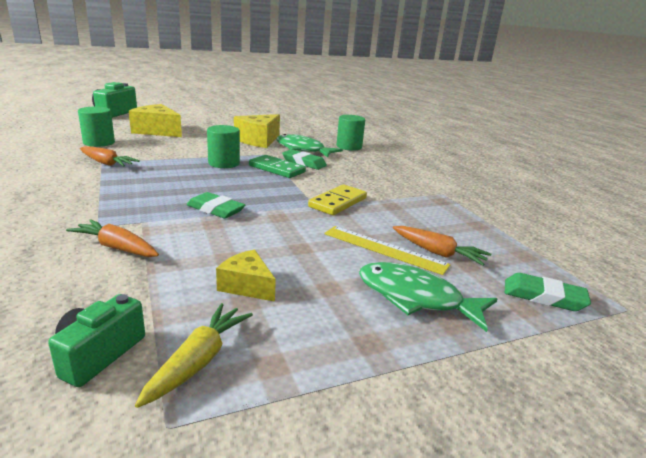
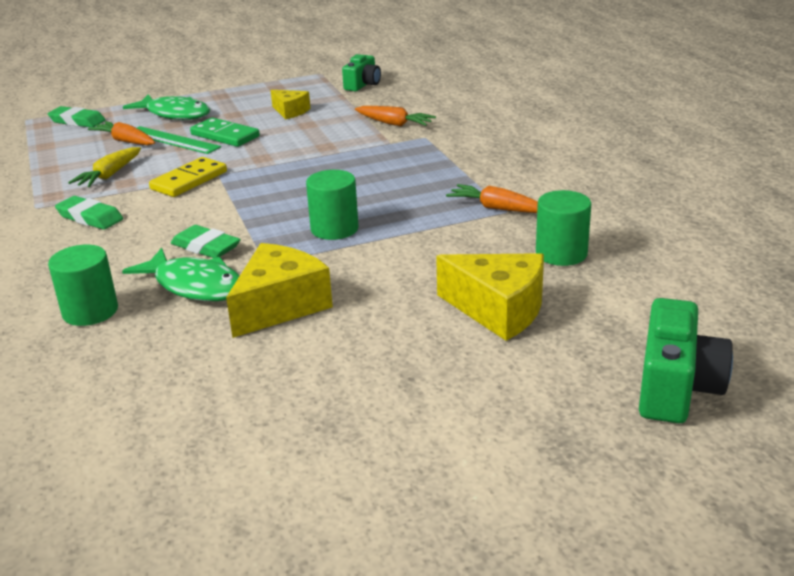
camera: 175 degrees left, 5 degrees up
yellow carrot [135,303,253,408] -> yellow carrot moved to [68,147,141,187]
green eraser [187,192,245,218] -> green eraser moved to [55,196,123,230]
green domino [249,155,306,178] -> green domino moved to [190,118,260,147]
yellow ruler [324,226,451,275] -> green ruler [137,126,221,154]

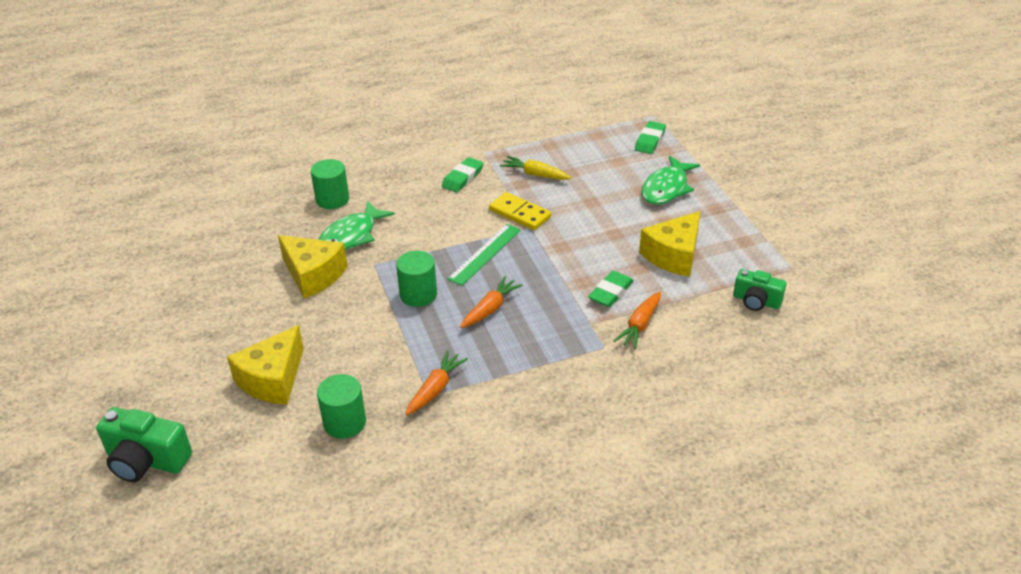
camera: 90 degrees right, 10 degrees up
orange carrot [88,121,155,145] -> orange carrot moved to [460,276,523,328]
green ruler [137,126,221,154] -> green ruler moved to [447,224,521,286]
green eraser [171,225,241,258] -> green eraser moved to [588,271,634,307]
green domino [190,118,260,147] -> none
yellow cheese [271,90,311,119] -> yellow cheese [639,211,700,277], size x1.72

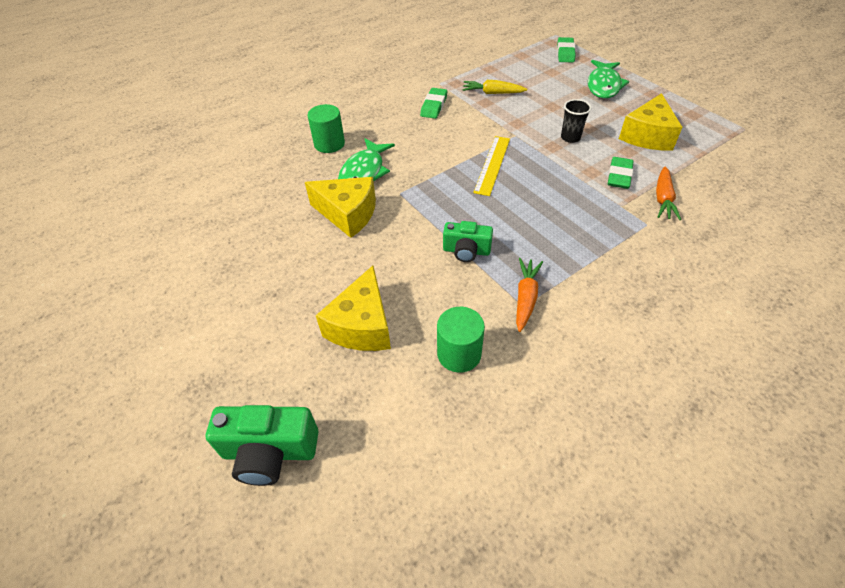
camera: 15 degrees left, 10 degrees up
green cylinder [396,251,437,307] -> none
green ruler [447,224,521,286] -> yellow ruler [473,136,510,196]
orange carrot [460,276,523,328] -> none
yellow domino [489,192,551,230] -> none
green camera [733,269,786,311] -> green camera moved to [443,221,493,262]
none -> black cup [561,99,591,143]

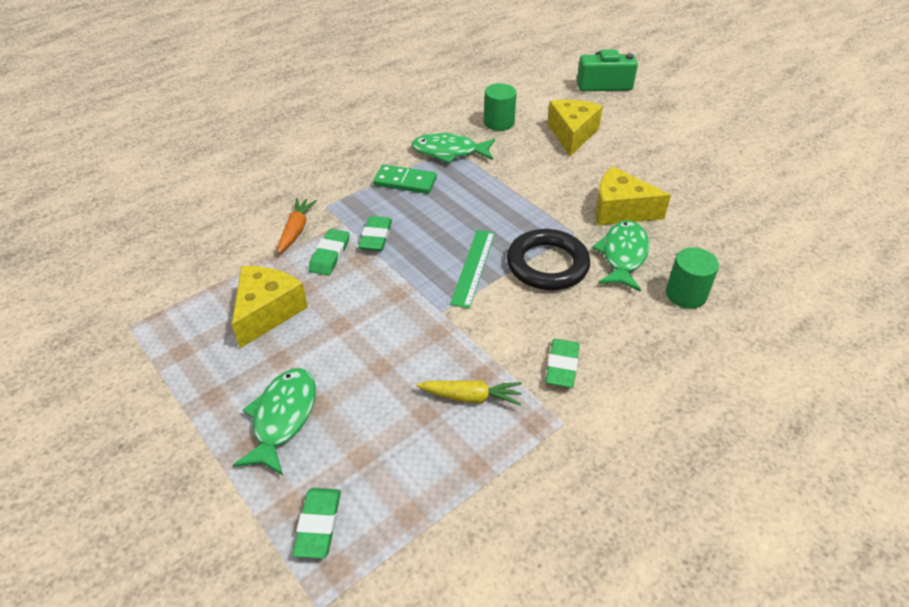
camera: 175 degrees right, 5 degrees down
green camera [443,221,493,262] -> none
yellow ruler [473,136,510,196] -> green ruler [450,230,495,309]
orange carrot [516,258,543,332] -> green fish [411,133,495,164]
black cup [561,99,591,143] -> none
none -> green eraser [359,216,392,251]
none -> green domino [373,164,437,194]
none -> black ring [507,229,590,290]

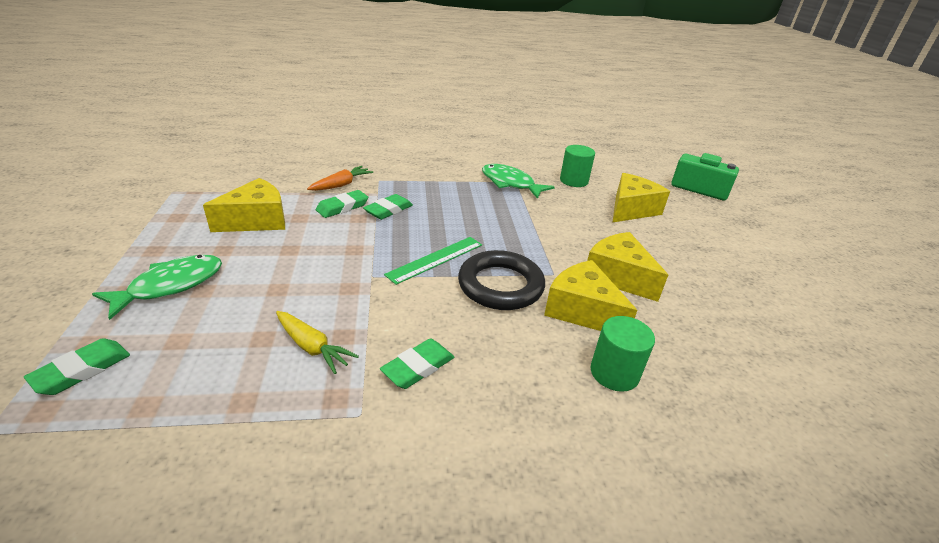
camera: 30 degrees right, 10 degrees down
green domino [373,164,437,194] -> none
green fish [592,220,649,292] -> yellow cheese [544,260,637,331]

